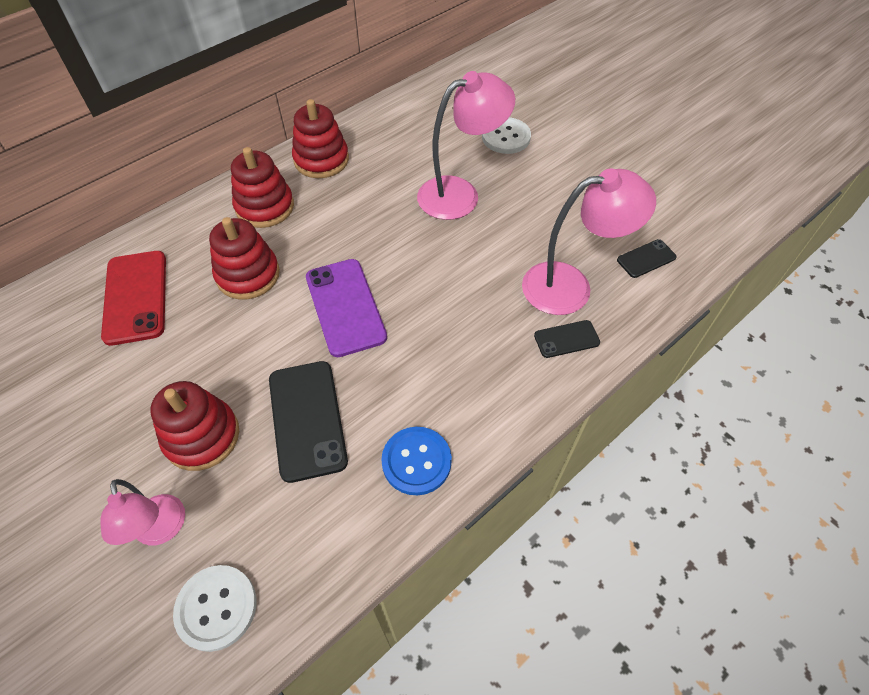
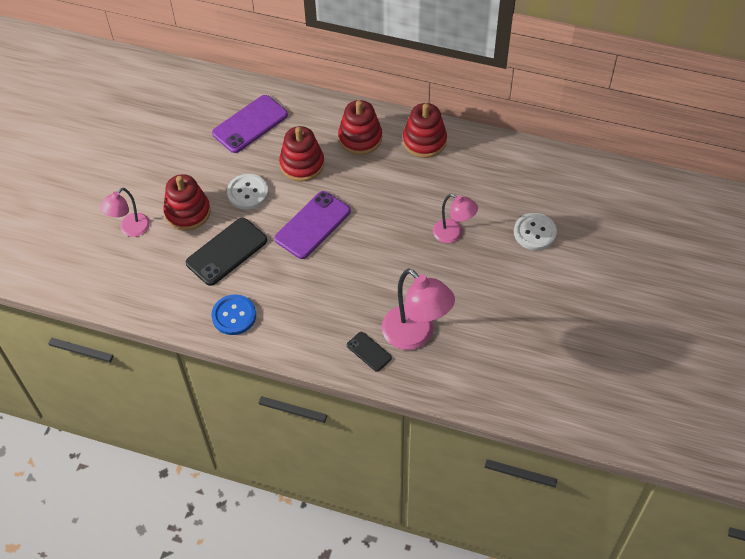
camera: 60 degrees right, 0 degrees up
red phone [101,251,166,346] -> purple phone [212,95,288,153]
white button [173,565,257,652] -> white button moved to [227,174,268,209]
pink lamp [417,71,515,220] -> pink lamp [433,194,478,243], size x0.61
black phone [617,239,677,278] -> none

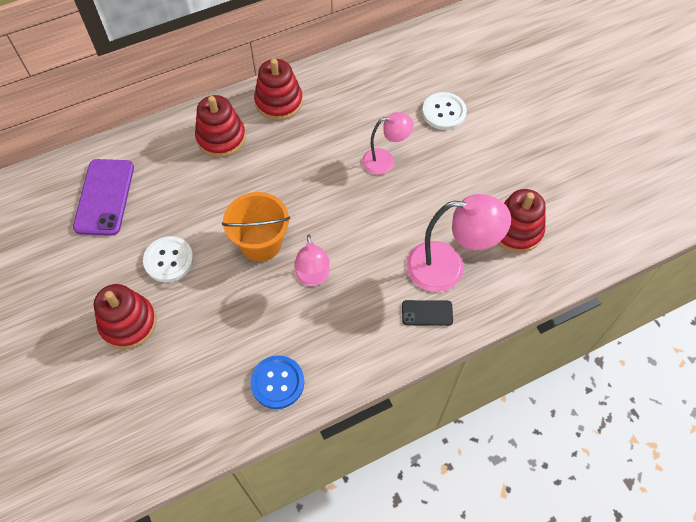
camera: 45 degrees left, 5 degrees up
pink lamp [100,188,150,237] -> pink lamp moved to [294,234,330,286]
black phone [186,218,267,286] -> none
purple phone [275,191,351,259] -> orange bucket [222,192,290,262]
red stacking toy [279,126,324,182] -> red stacking toy moved to [497,189,546,253]

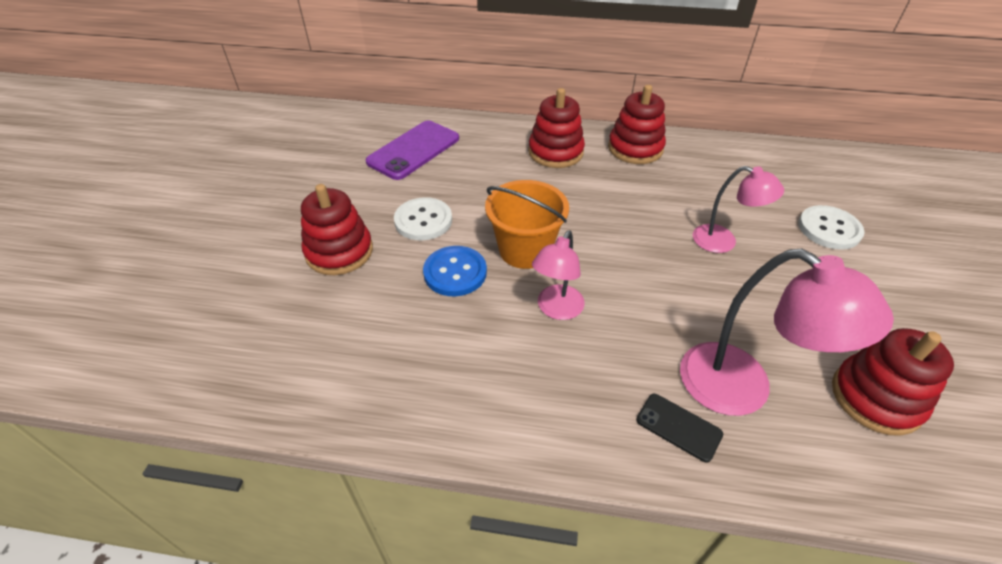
camera: 35 degrees right, 15 degrees down
blue button [250,355,304,409] -> blue button moved to [423,246,487,296]

